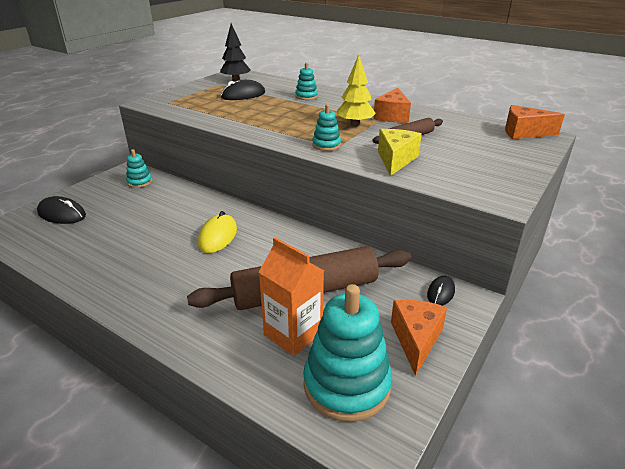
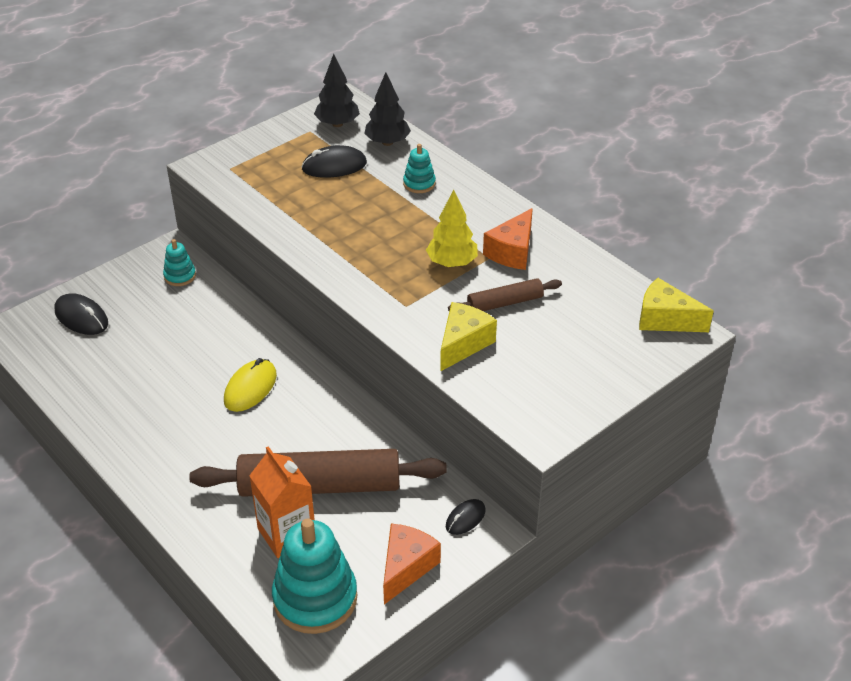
camera: 15 degrees right, 10 degrees up
turquoise stacking toy [312,104,341,151] -> none
orange cheese [505,105,565,139] -> yellow cheese [639,278,714,332]
none -> black tree [364,72,411,146]

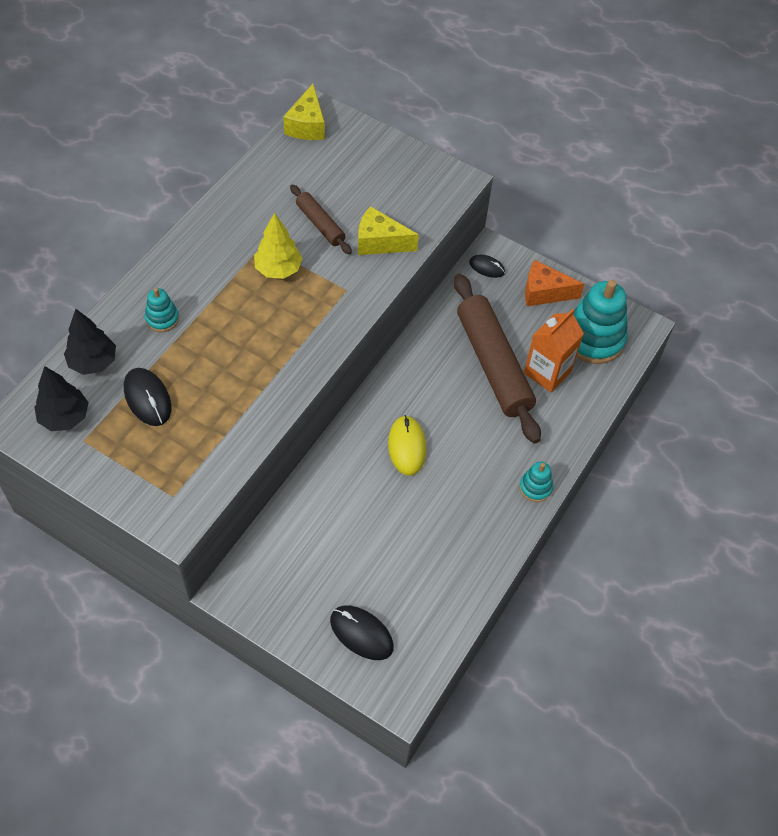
camera: 110 degrees left, 15 degrees up
black mouse [54,293,108,335] -> black mouse turned 75 degrees counterclockwise [330,605,394,660]
turquoise stacking toy [163,239,196,286] -> turquoise stacking toy moved to [519,462,553,502]
yellow mouse [224,358,277,412] -> yellow mouse turned 75 degrees clockwise [388,415,426,476]
orange cheese [483,208,533,270] -> none

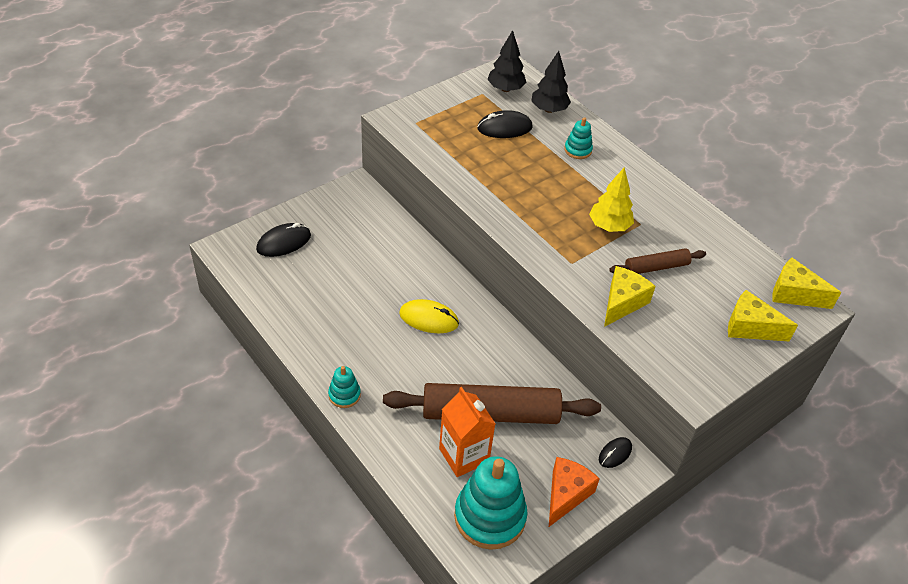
camera: 110 degrees right, 10 degrees down
none -> yellow cheese [728,290,798,342]

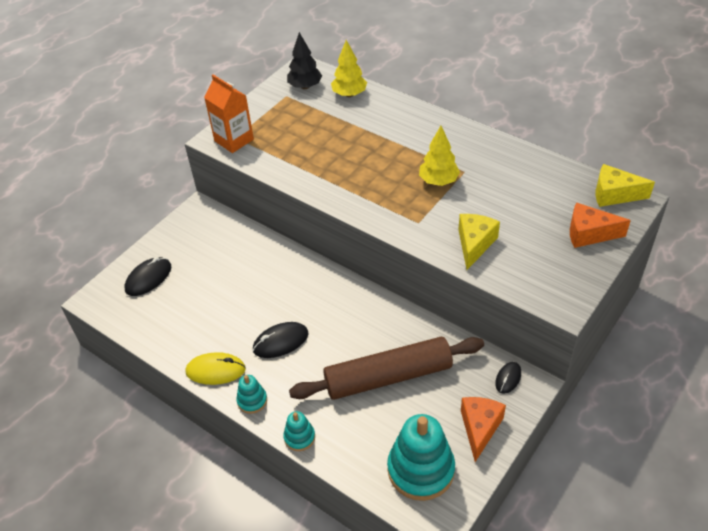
camera: 10 degrees left, 0 degrees up
yellow mouse [399,299,459,333] -> yellow mouse moved to [185,352,246,385]
orange carton [439,387,496,477] -> orange carton moved to [204,75,254,153]
black mouse [477,110,532,138] -> black mouse moved to [253,322,309,358]
black tree [531,51,571,113] -> yellow tree [331,40,367,97]
turquoise stacking toy [564,117,593,159] -> turquoise stacking toy moved to [283,411,315,451]
brown rolling pin [609,248,706,274] -> none
yellow cheese [728,290,798,342] -> orange cheese [570,203,631,248]

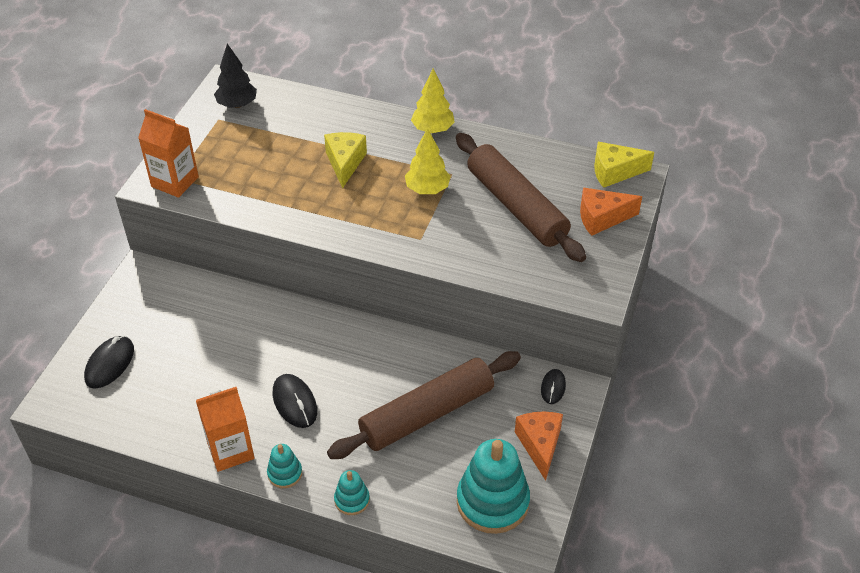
camera: 20 degrees left, 0 degrees up
yellow mouse [185,352,246,385] -> orange carton [196,387,255,472]
black mouse [253,322,309,358] -> black mouse turned 75 degrees counterclockwise [273,374,317,428]
yellow tree [331,40,367,97] -> yellow tree moved to [411,69,454,133]
yellow cheese [458,214,500,270] -> yellow cheese moved to [324,132,367,189]
none -> brown rolling pin [456,133,586,262]

